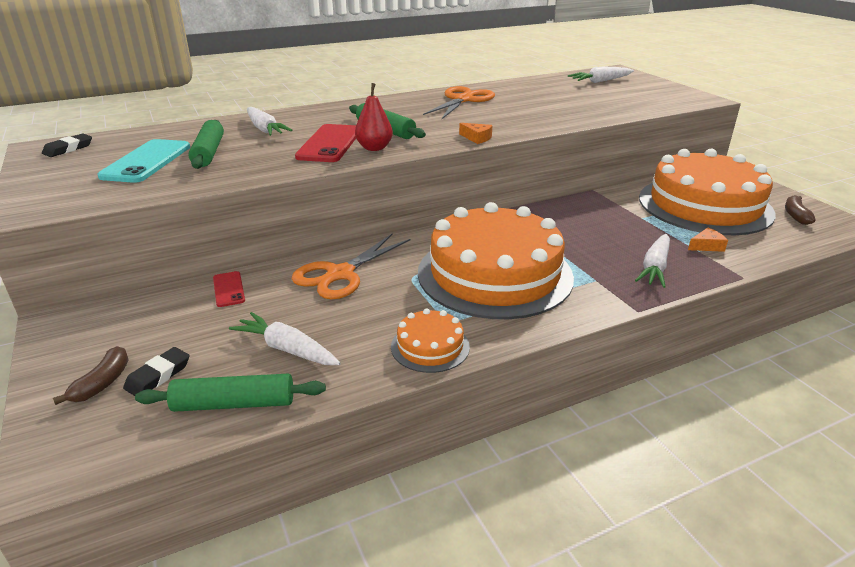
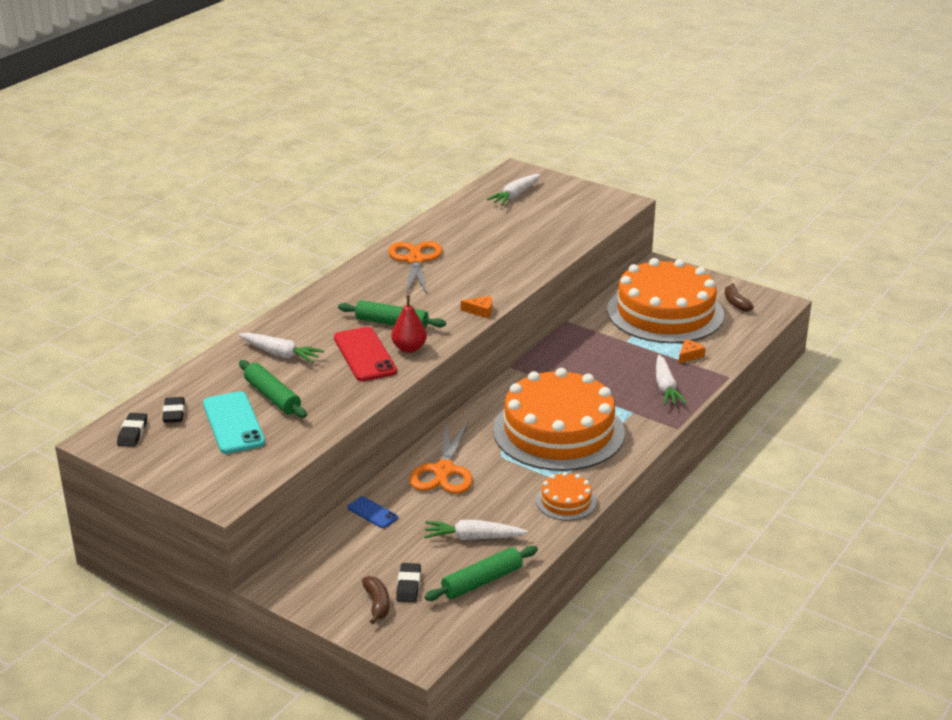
camera: 30 degrees left, 0 degrees up
red phone [213,271,245,307] -> blue phone [347,496,398,528]
none -> black eraser [162,397,185,423]

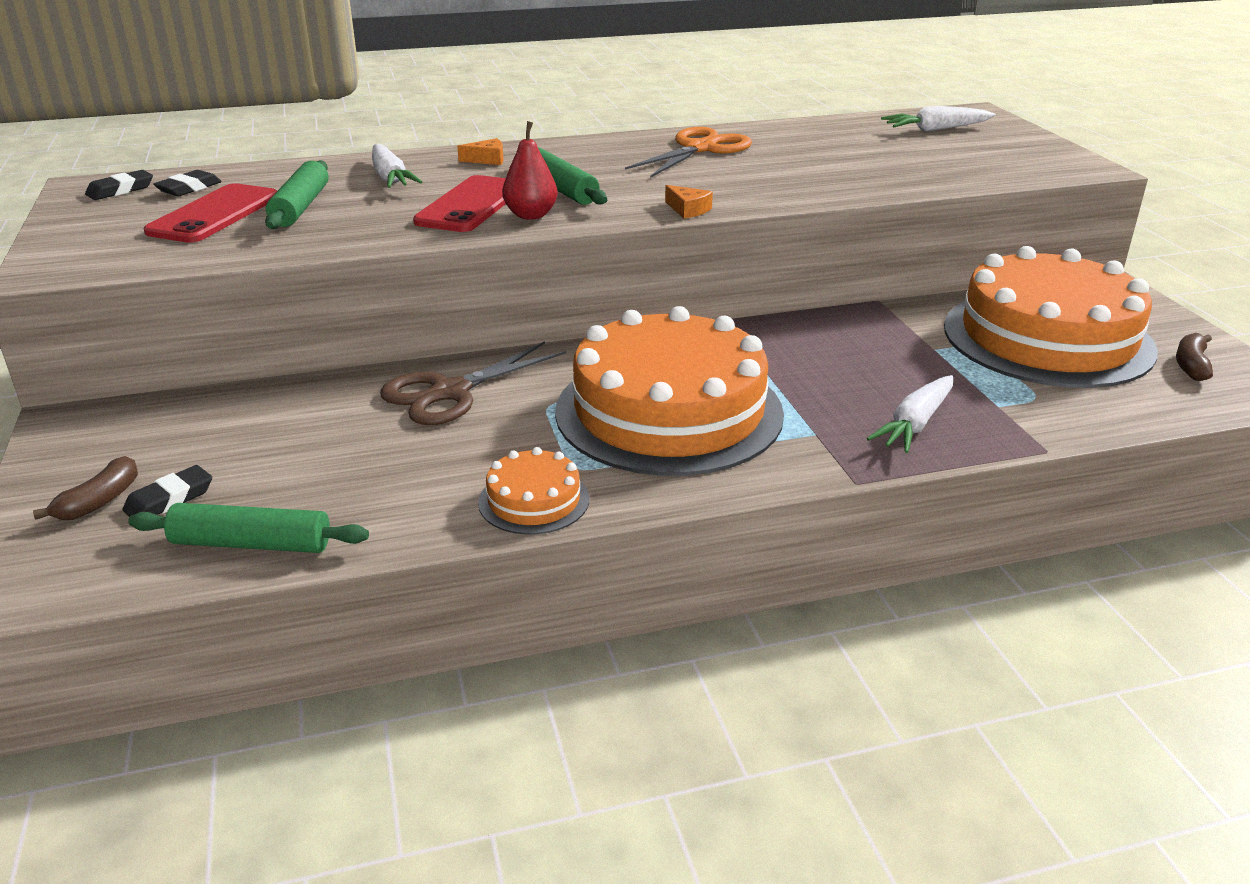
camera: 40 degrees right, 0 degrees up
turquoise phone [203,391,265,454] -> red phone [144,183,277,243]
blue phone [347,496,398,528] -> none
orange scissors [409,422,473,494] -> brown scissors [380,341,567,425]
white carrot [424,520,528,540] -> none
orange cheese [679,339,705,364] -> orange cheese moved to [457,138,504,165]

